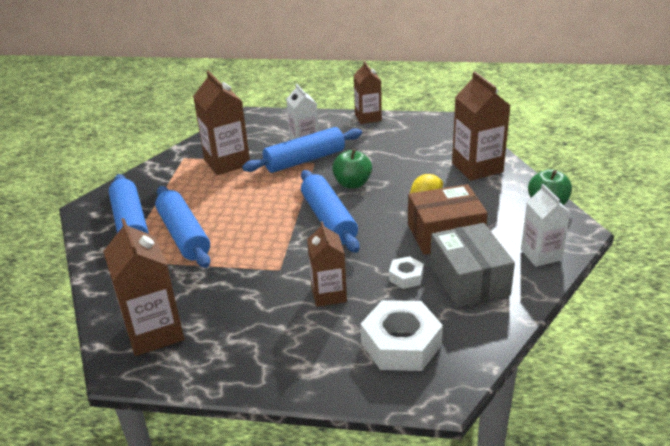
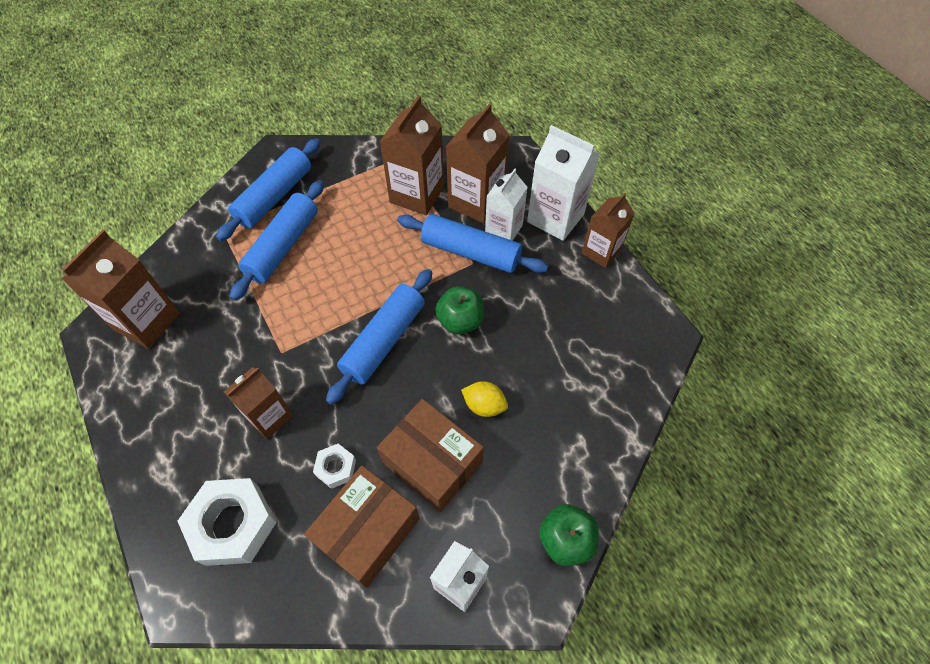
camera: 50 degrees right, 25 degrees up
grey box [430,223,515,308] -> brown box [304,466,420,588]
brown carton [452,72,510,181] -> brown carton moved to [446,104,510,223]
none -> white carton [527,125,600,241]

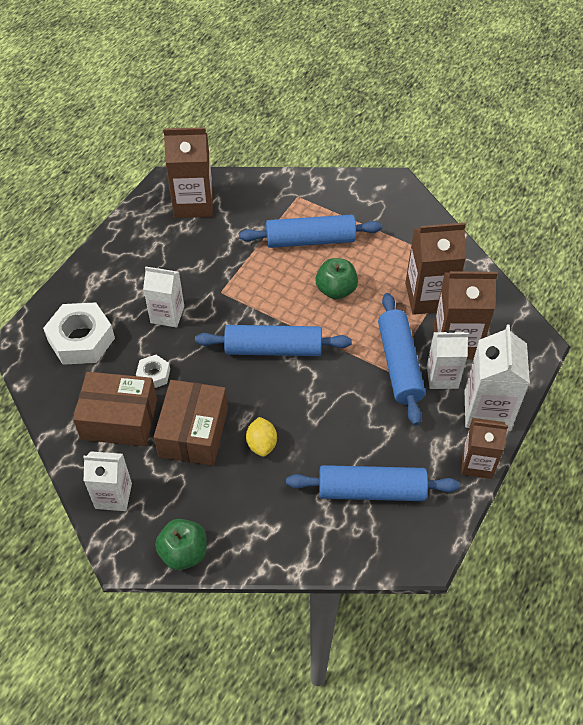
camera: 60 degrees right, 5 degrees down
blue rolling pin [216,138,321,241] -> blue rolling pin moved to [286,465,460,501]
brown carton [224,367,293,439] -> white carton [143,266,184,328]
green apple [435,286,484,334] -> green apple moved to [316,258,358,299]

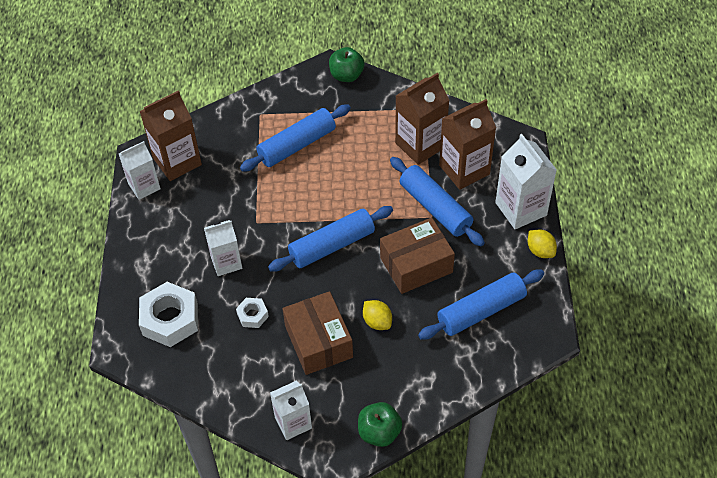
camera: 30 degrees left, 0 degrees up
brown box [73,372,157,446] -> brown box moved to [380,218,455,294]
green apple [316,258,358,299] -> green apple moved to [329,47,365,82]
white carton [427,330,469,389] -> white carton moved to [119,141,161,200]
brown carton [461,418,508,479] -> yellow lemon [528,230,557,258]

